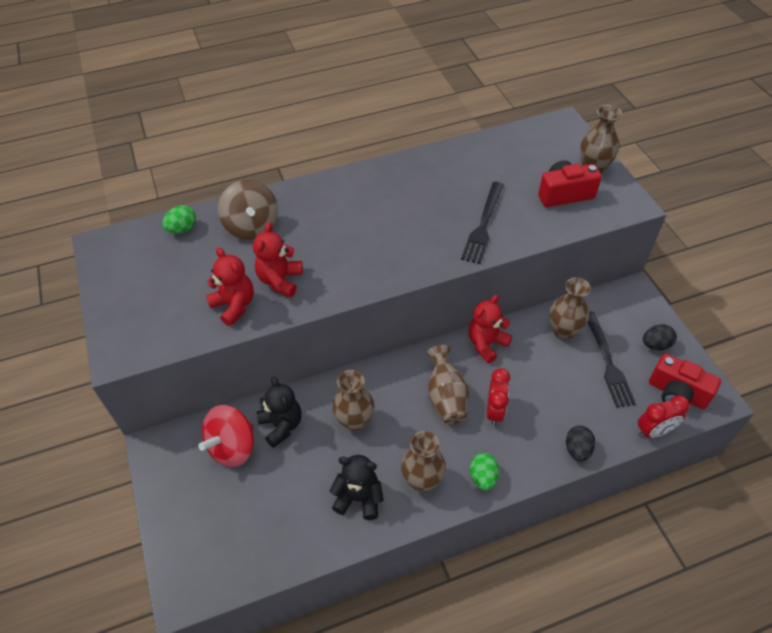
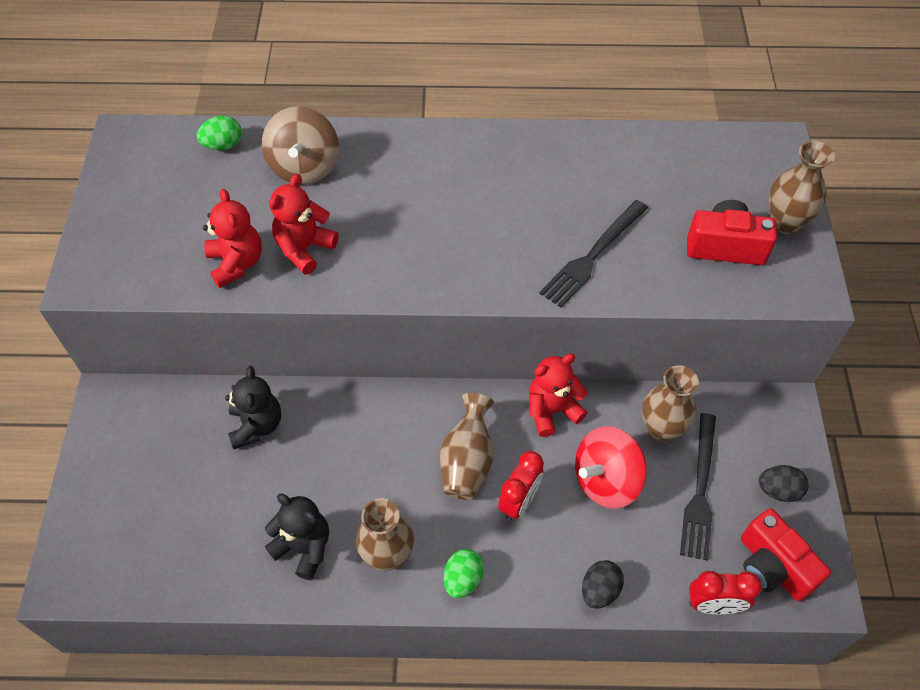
camera: 20 degrees right, 5 degrees up
red spinning top [198,405,254,467] -> red spinning top moved to [575,426,647,509]
brown vase [332,370,374,432] -> none

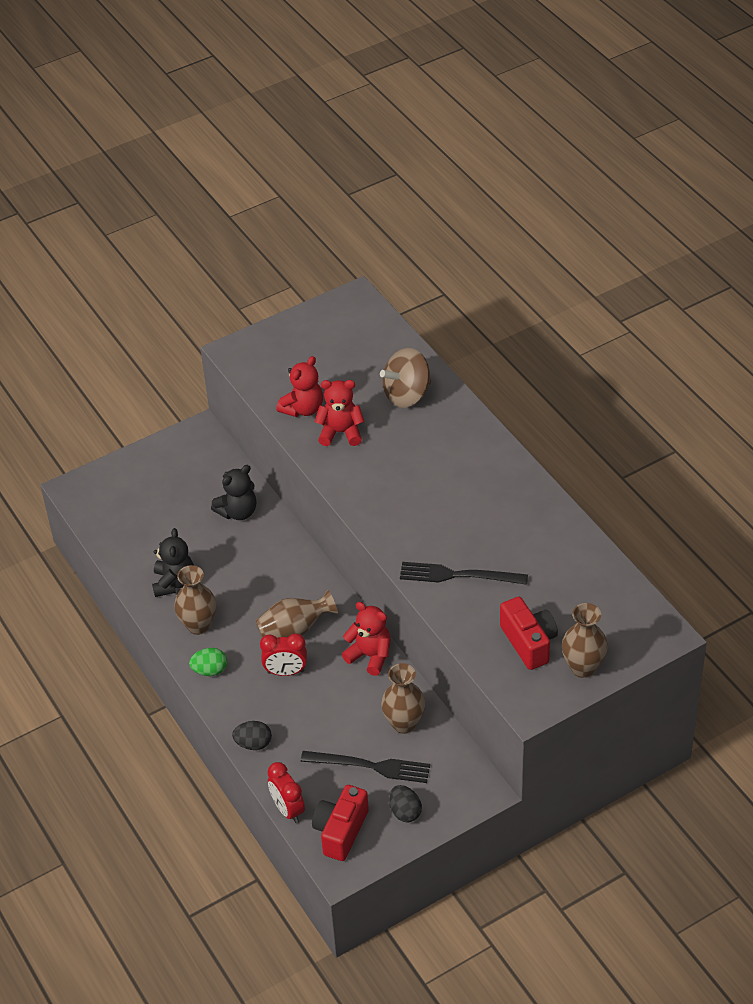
camera: 60 degrees right, 10 degrees down
green egg [197,116,242,150] -> none
red spinning top [575,426,647,509] -> none
black fork [680,413,716,561] -> black fork turned 150 degrees counterclockwise [300,751,430,783]

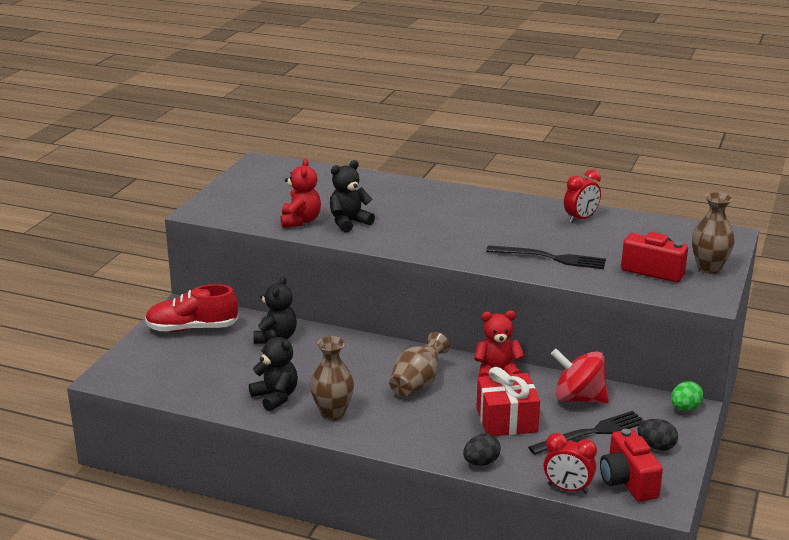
camera: 40 degrees left, 20 degrees down
green egg [189,648,227,676] -> green egg moved to [671,381,704,411]
red clock [260,634,307,676] -> red clock moved to [564,170,601,223]
red teddy bear [315,380,365,446] -> black teddy bear [330,160,375,233]
brown spinning top [380,348,431,408] -> none
brown vase [381,663,425,734] -> red spinning top [551,349,609,404]
black fork [400,562,528,585] -> black fork turned 135 degrees counterclockwise [486,245,606,269]
none -> red shoe [145,284,238,332]
none -> red gift [476,367,540,436]

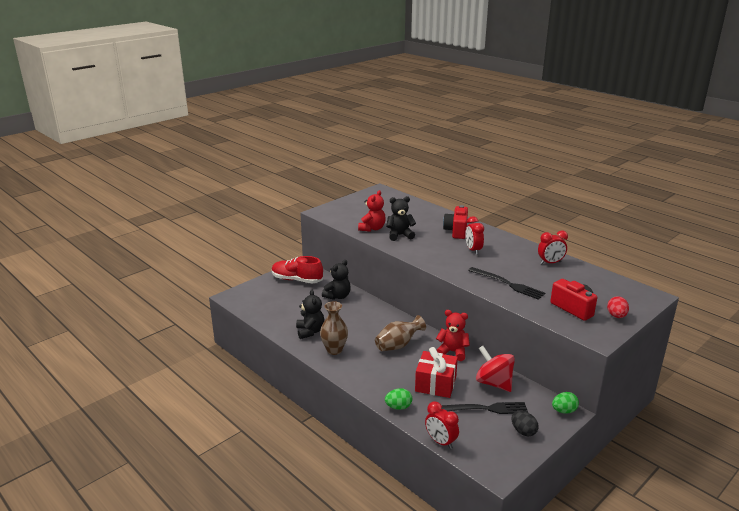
camera: 25 degrees right, 0 degrees up
black egg [463,434,501,466] -> green egg [385,388,412,410]
red camera [600,429,663,502] -> red camera moved to [443,205,468,239]
brown vase [692,192,735,274] -> red egg [607,296,629,318]
none -> red clock [465,216,484,255]

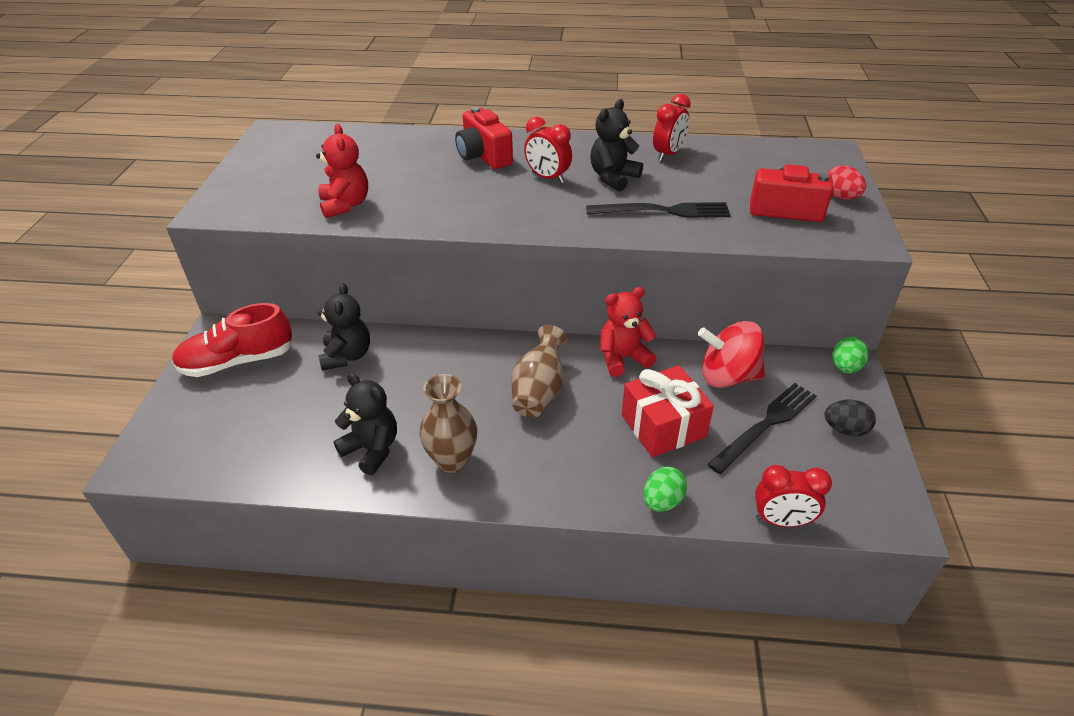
camera: 40 degrees left, 15 degrees up
black teddy bear [386,196,416,241] -> black teddy bear moved to [590,99,643,192]

